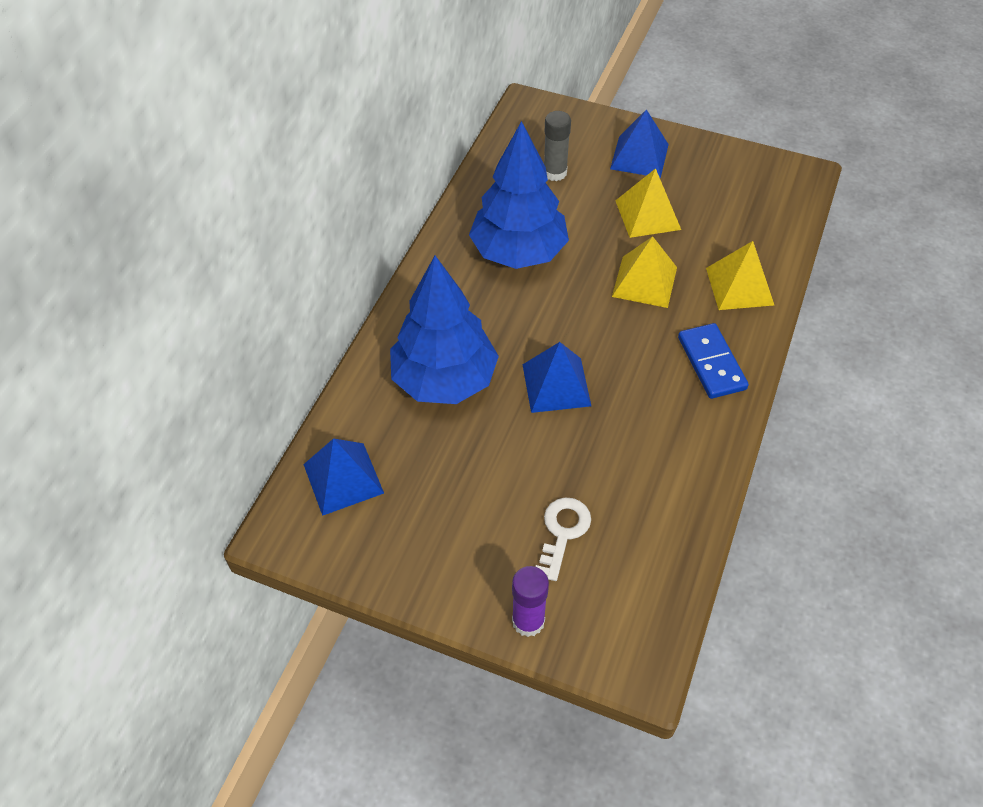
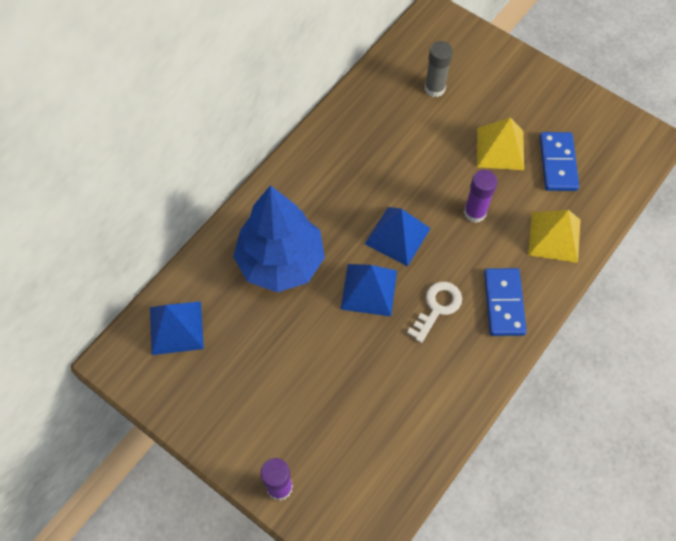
camera: 15 degrees right, 10 degrees up
blue tree [469,121,569,269] -> none
white key [535,498,591,581] -> white key moved to [407,282,462,343]
blue pyramid [610,109,669,178] -> blue pyramid moved to [365,207,431,266]
yellow pyramid [612,236,677,308] -> purple glue stick [464,170,497,223]
none -> blue domino [540,132,579,191]

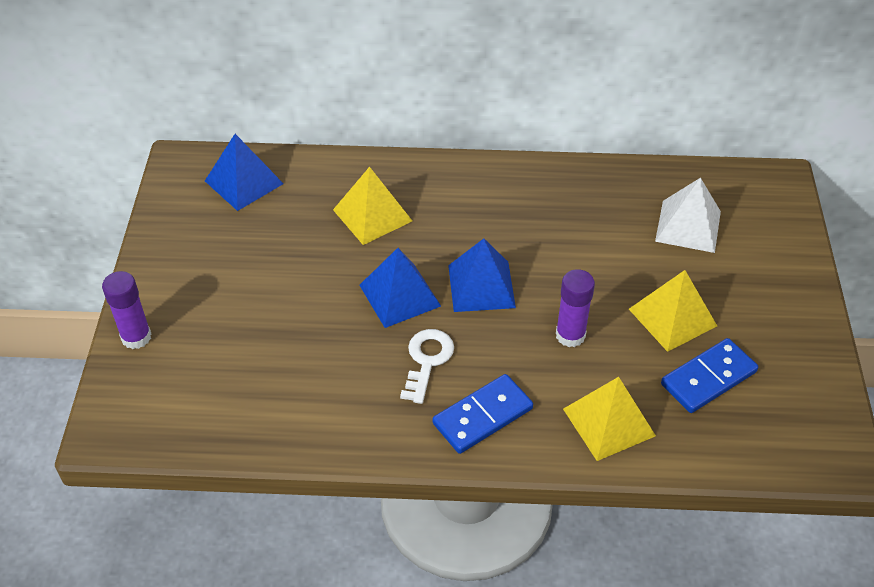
camera: 55 degrees right, 15 degrees down
blue tree [233,185,325,292] -> yellow pyramid [333,167,412,245]
white key [407,282,462,343] -> white key turned 75 degrees counterclockwise [400,329,454,404]
grey glue stick [425,41,453,97] -> white pyramid [655,178,721,253]

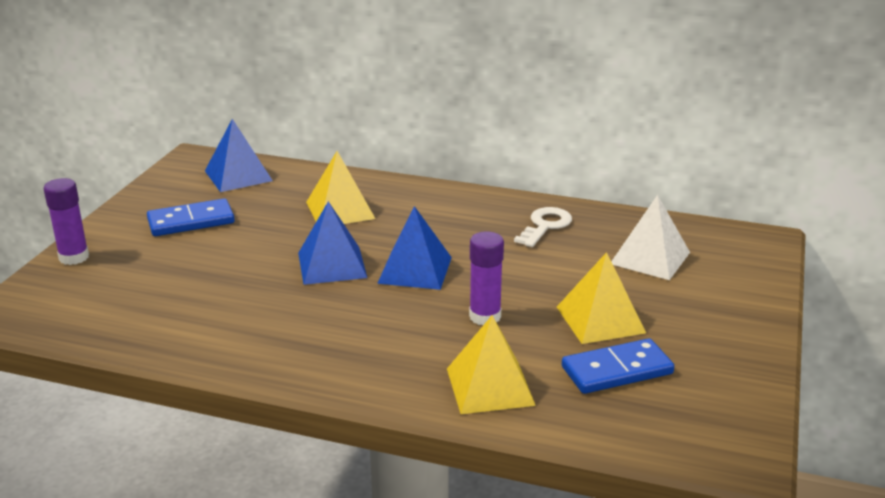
camera: 15 degrees right, 20 degrees down
white key [400,329,454,404] -> white key moved to [514,207,572,247]
blue domino [433,374,533,454] -> blue domino moved to [147,198,235,236]

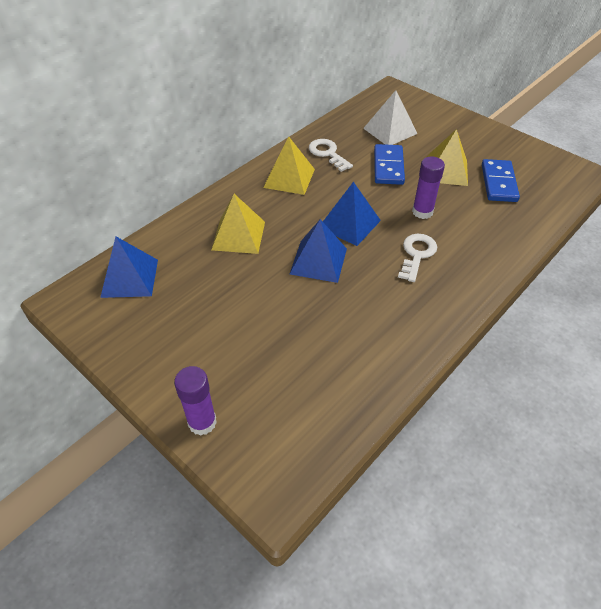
camera: 65 degrees left, 20 degrees up
blue domino [147,198,235,236] -> blue domino moved to [374,144,405,185]
yellow pyramid [447,315,536,414] -> yellow pyramid moved to [263,137,315,195]
none -> white key [398,234,437,282]

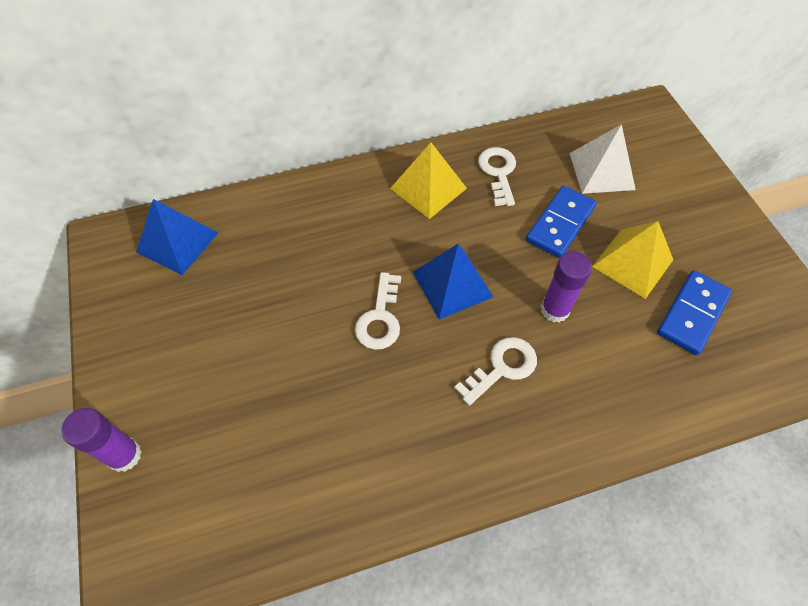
camera: 30 degrees right, 10 degrees up
yellow pyramid [211,194,265,254] -> none
blue pyramid [290,219,347,283] -> white key [355,272,401,350]

